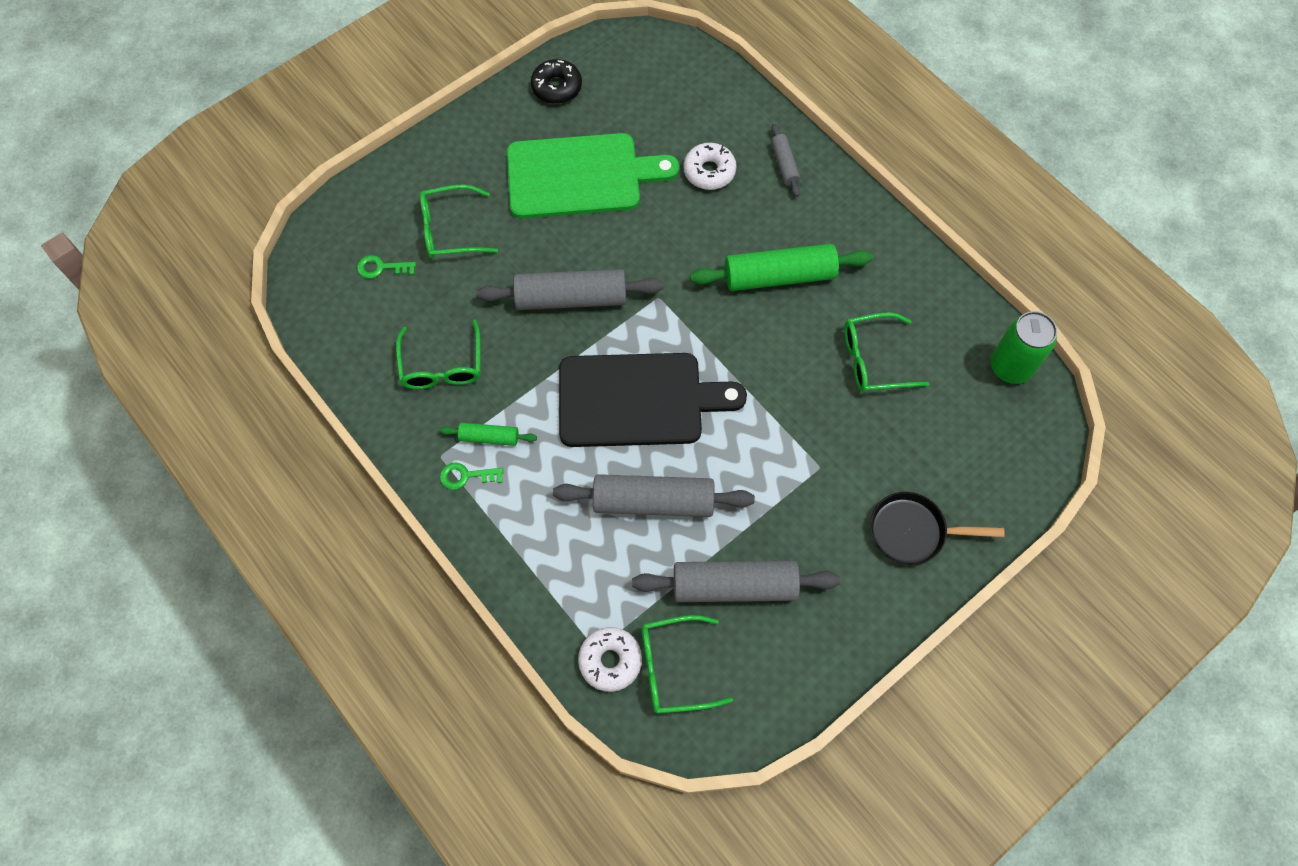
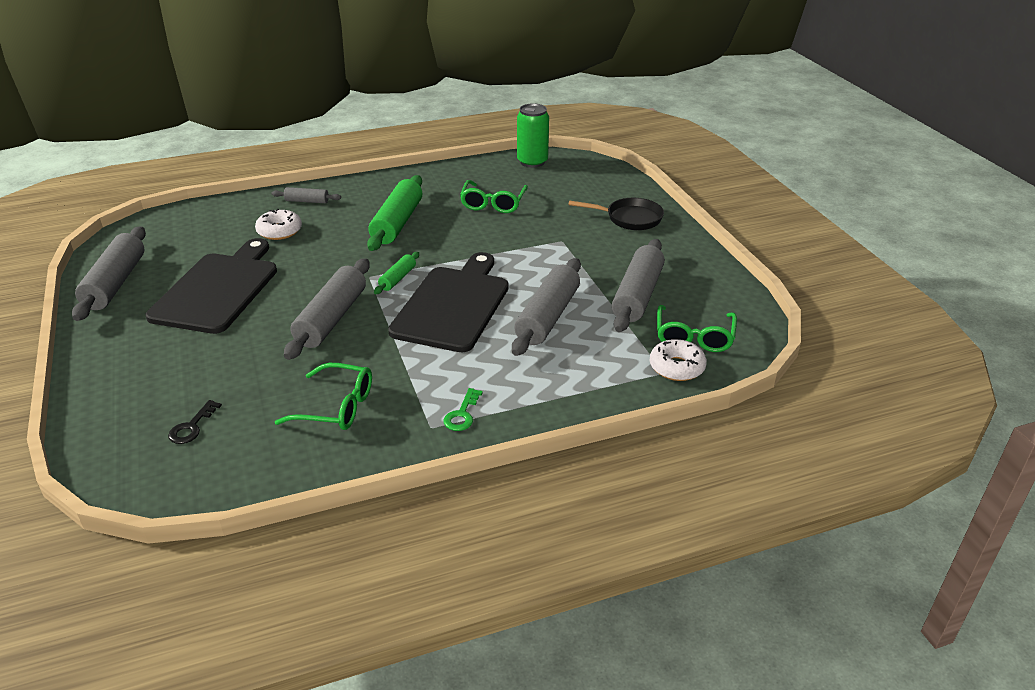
camera: 70 degrees left, 30 degrees down
green key [357,255,416,279] -> black key [168,400,222,444]
green glasses [420,184,498,258] -> none
green rolling pin [439,423,537,446] -> green rolling pin moved to [374,252,419,294]
green cutting board [507,133,680,219] -> black cutting board [146,238,277,334]
black donut [531,59,582,104] -> grey rolling pin [72,226,146,321]
black pan [870,492,1005,565] -> black pan turned 105 degrees counterclockwise [568,198,664,230]

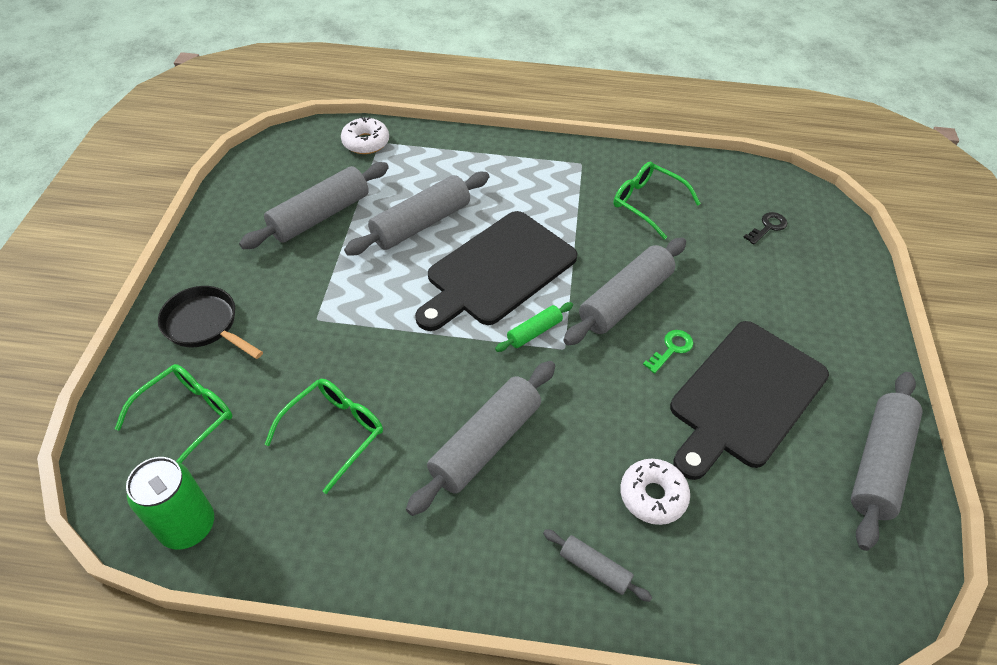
camera: 155 degrees left, 15 degrees up
green rolling pin [367,175,422,251] -> grey rolling pin [406,361,555,516]
green key [444,388,483,431] -> green key moved to [643,330,693,374]
green glasses [657,305,737,352] -> green glasses moved to [115,364,232,463]

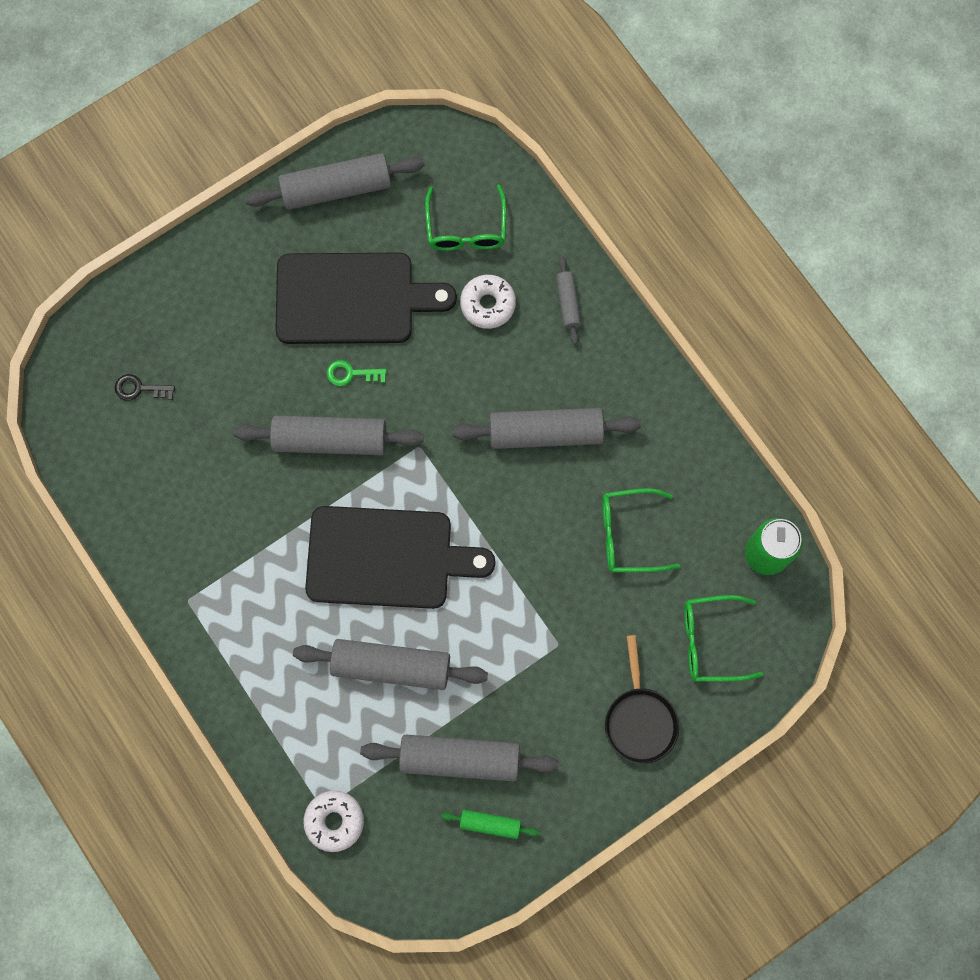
camera: 130 degrees left, 25 degrees up
green rolling pin [495,302,573,352] -> green rolling pin moved to [441,810,540,839]
green glasses [614,162,701,240] -> green glasses moved to [425,184,506,251]

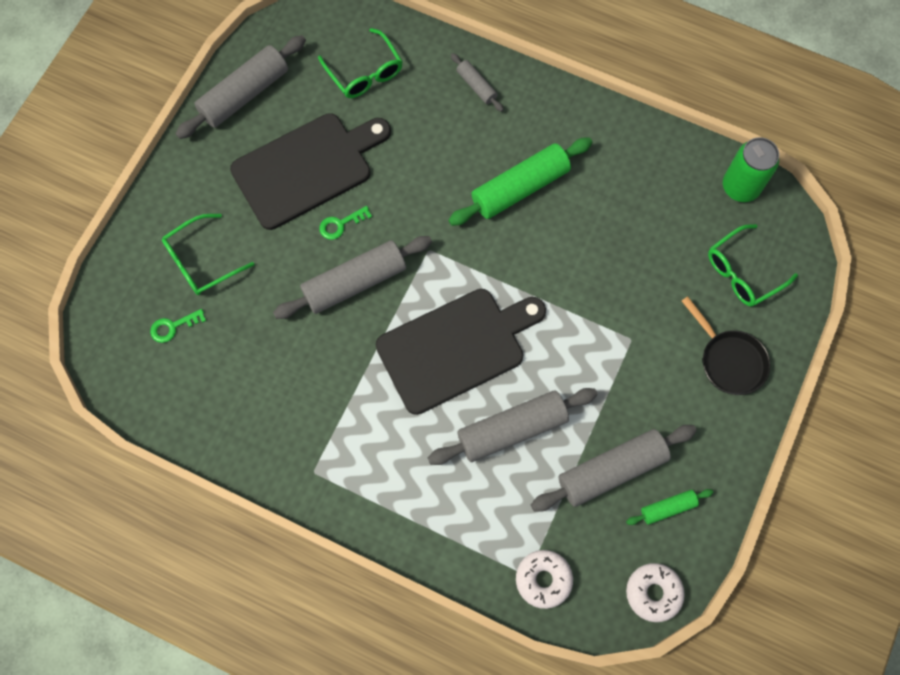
camera: 30 degrees left, 5 degrees down
black key [115,374,175,401] -> green key [150,309,206,343]
grey rolling pin [452,408,641,449] -> green rolling pin [448,137,592,226]
white donut [460,275,516,329] -> white donut moved to [626,563,685,622]
green glasses [602,488,680,572] -> green glasses moved to [162,214,254,295]

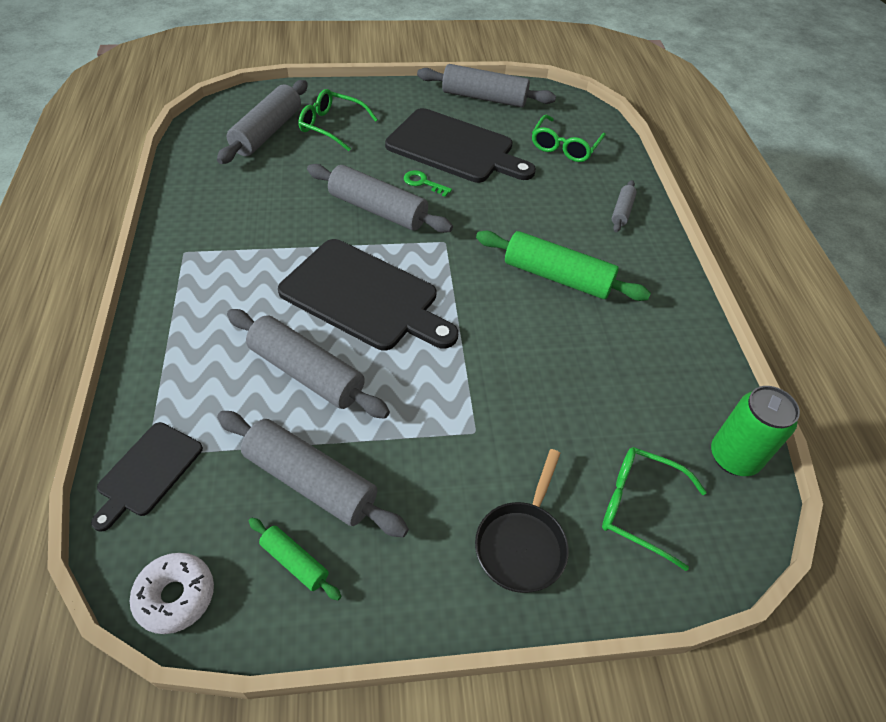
camera: 55 degrees right, 20 degrees down
green key [150,309,206,343] -> grey rolling pin [217,80,308,164]
white donut [516,550,573,609] -> black cutting board [91,422,203,532]

